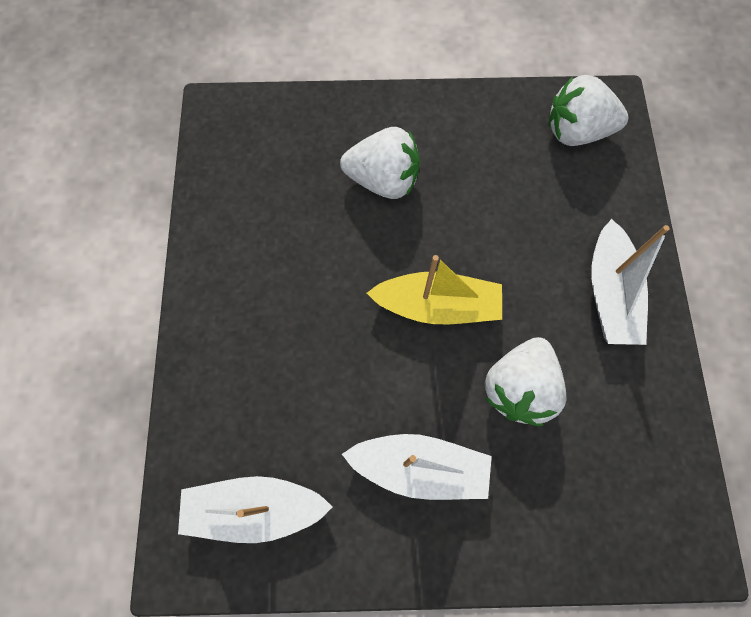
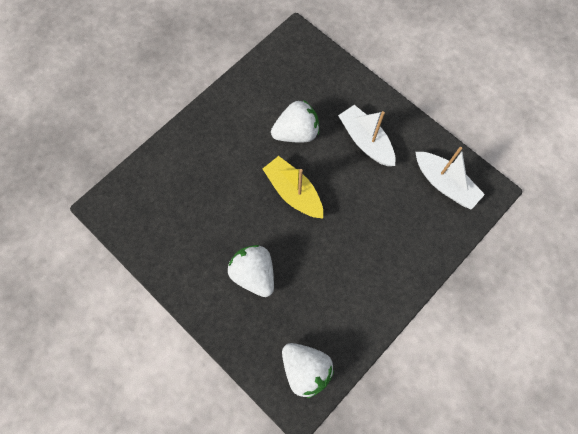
camera: 135 degrees left, 0 degrees up
white strawberry [548,75,628,146] -> white strawberry moved to [282,343,334,398]
white boat [591,219,670,345] -> none

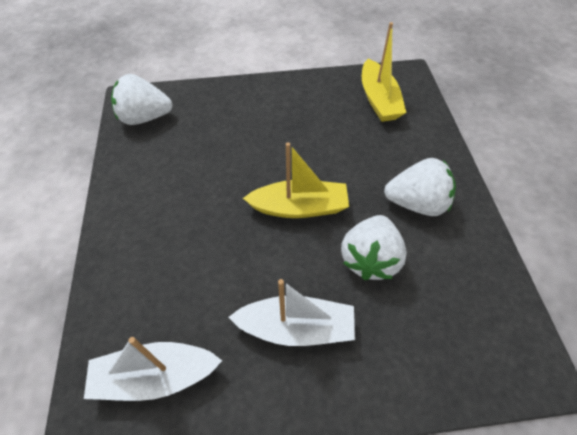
camera: 130 degrees right, 15 degrees down
white strawberry [228,245,274,297] -> white strawberry moved to [384,158,456,216]
none -> yellow boat [362,22,407,122]

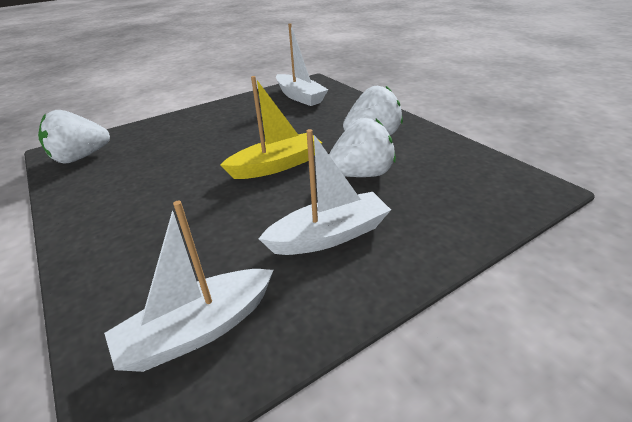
camera: 25 degrees left, 20 degrees down
white strawberry [341,215,407,280] -> white strawberry turned 105 degrees counterclockwise [329,118,396,177]
yellow boat [362,22,407,122] -> white boat [276,23,328,106]

